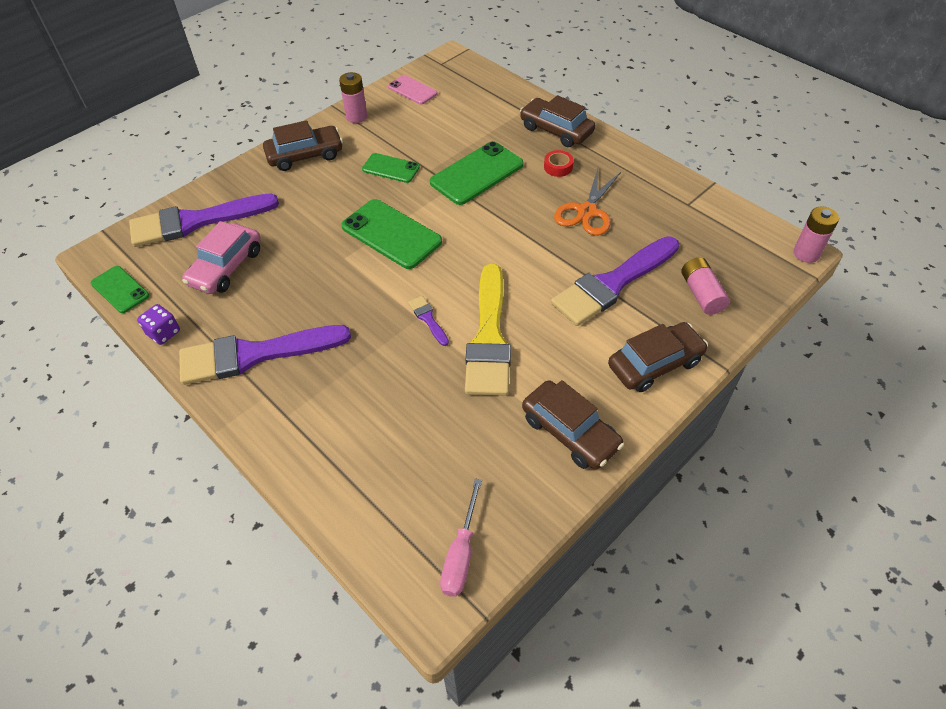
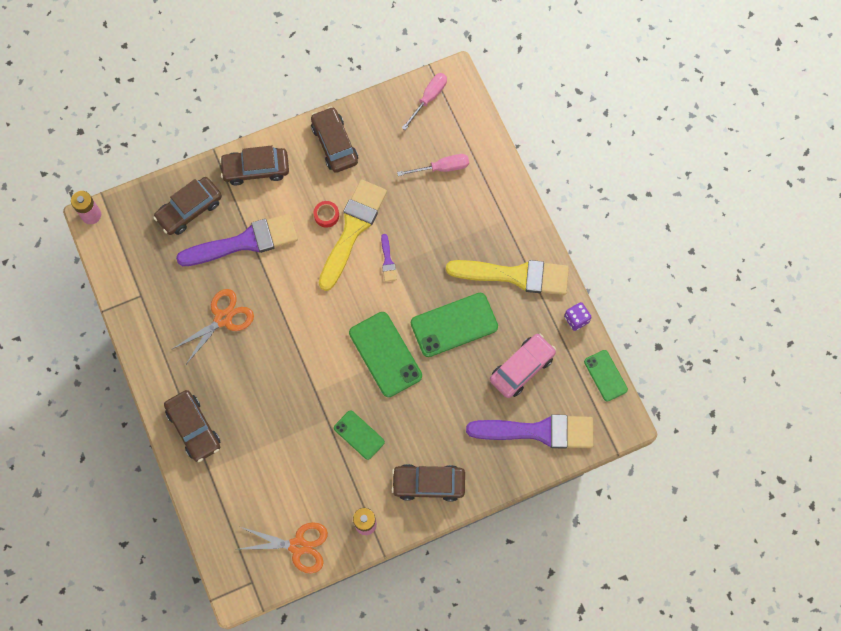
camera: 160 degrees left, 20 degrees up
purple brush [179,325,351,385] -> yellow brush [446,260,569,295]
pink phone [388,75,438,105] -> orange scissors [240,522,328,574]
green phone [430,141,523,205] -> green phone moved to [411,293,498,357]
red tape [544,150,574,177] -> red tape moved to [314,201,339,228]
pink battery [681,257,730,315] -> brown car [153,177,222,235]
none -> pink screwdriver [397,154,469,176]

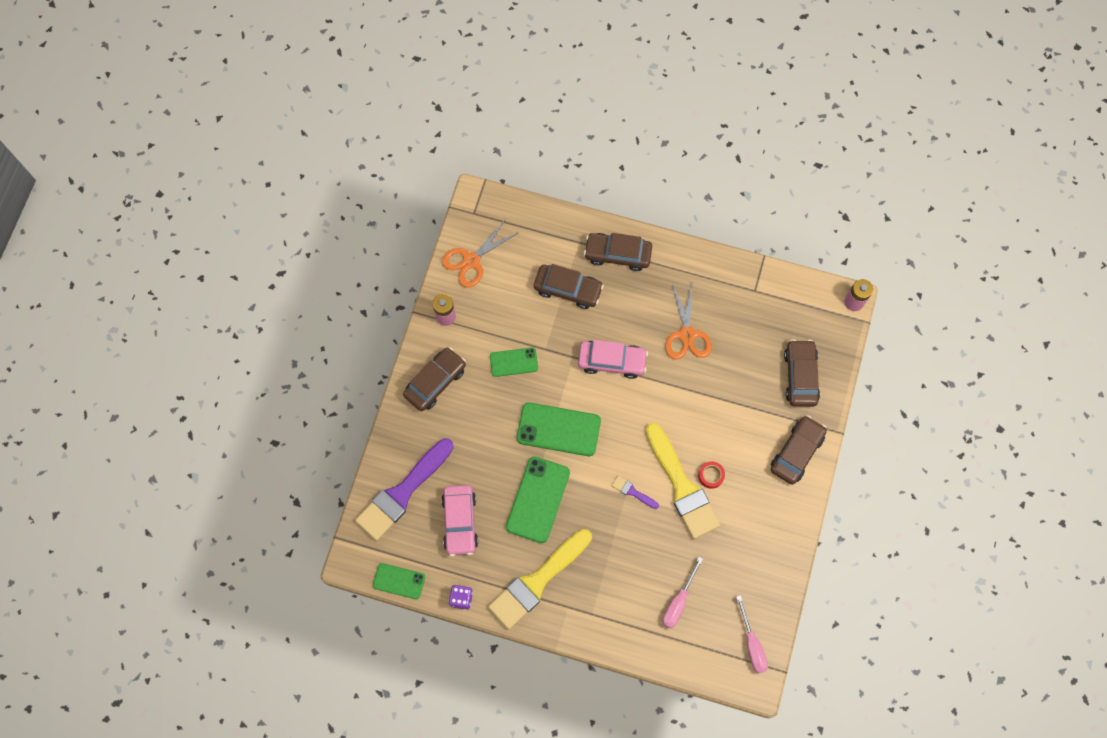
camera: 130 degrees right, 0 degrees up
purple brush [176,213,298,266] -> none
brown car [311,107,358,173] -> brown car moved to [534,264,604,309]
none -> pink car [578,340,648,379]

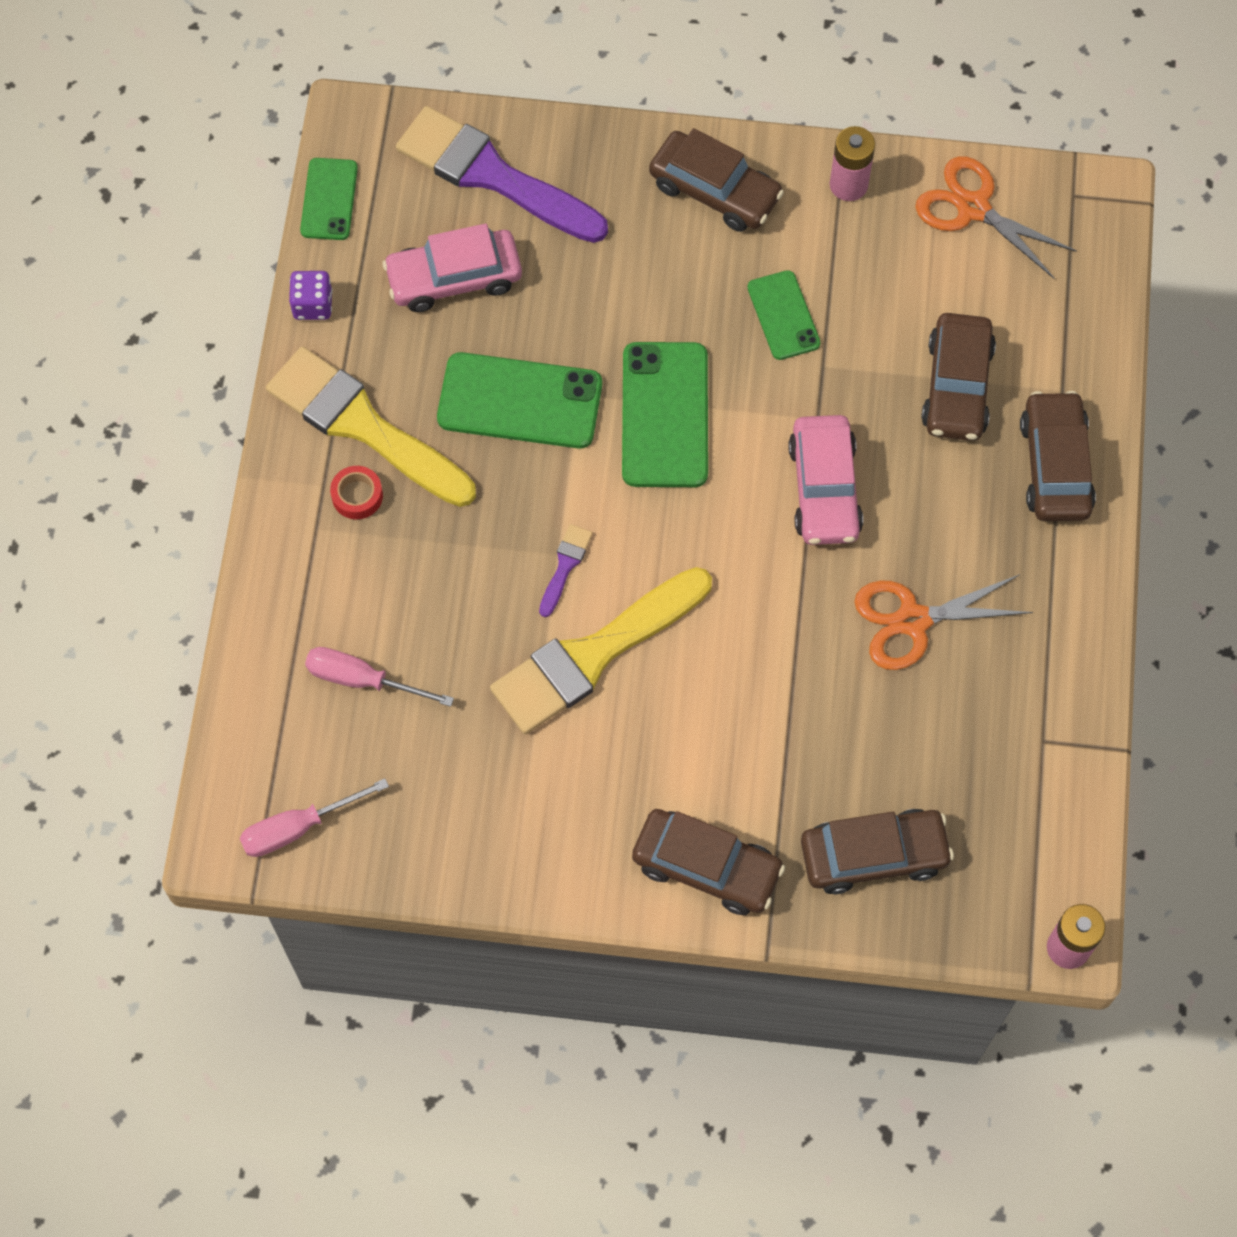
camera: 80 degrees right, 5 degrees down
red tape [698,461,725,489] -> red tape moved to [330,466,383,519]

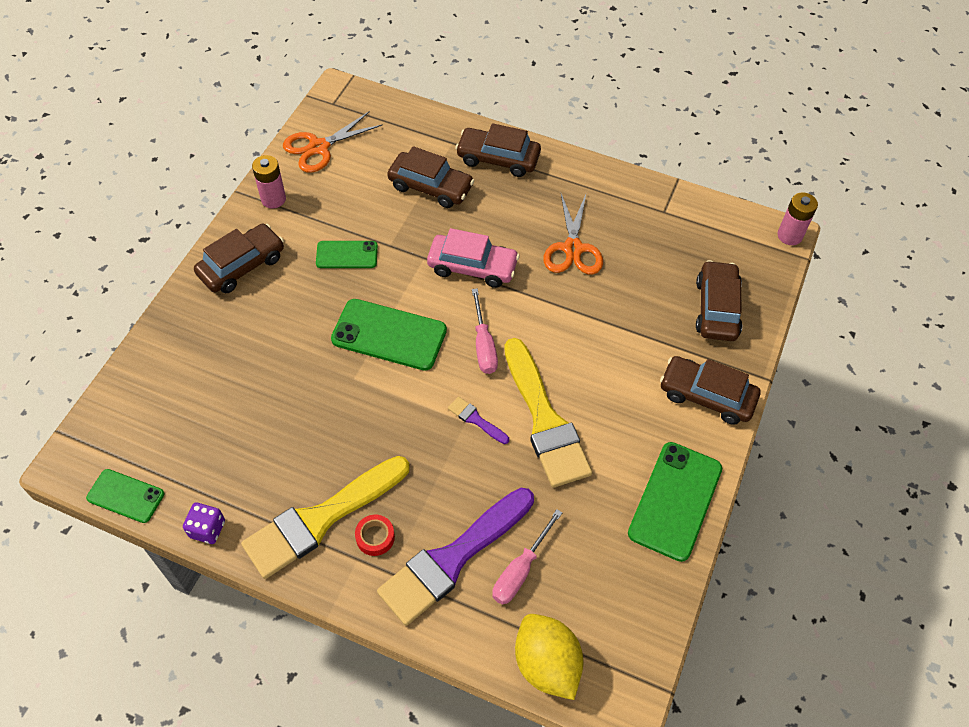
camera: 75 degrees left, 10 degrees down
pink screwdriver [239,778,389,857] -> pink screwdriver moved to [472,288,498,374]
pink car [383,224,522,312] -> none
purple brush [396,106,608,243] -> purple brush moved to [377,488,534,626]
green phone [437,352,602,449] -> green phone moved to [628,442,722,562]
brown car [632,809,785,915] -> brown car turned 105 degrees counterclockwise [660,356,760,425]
none -> yellow lemon [515,614,584,700]

